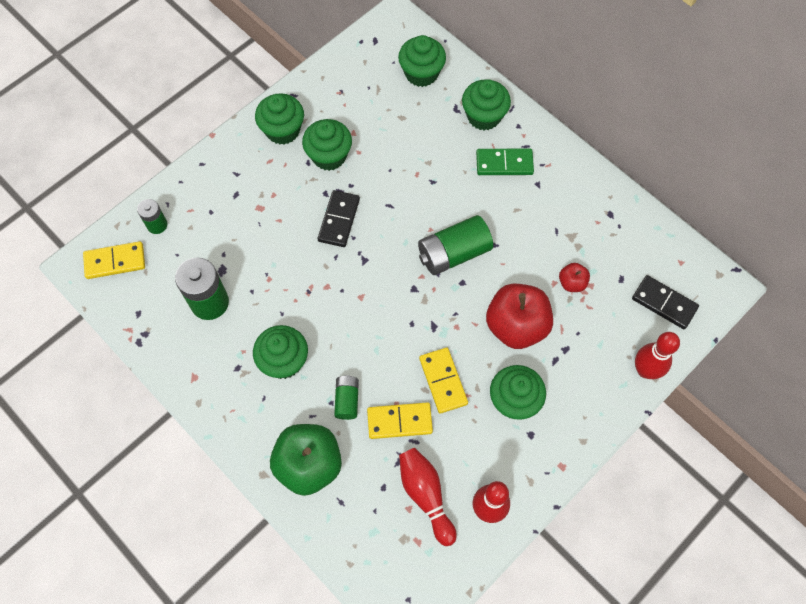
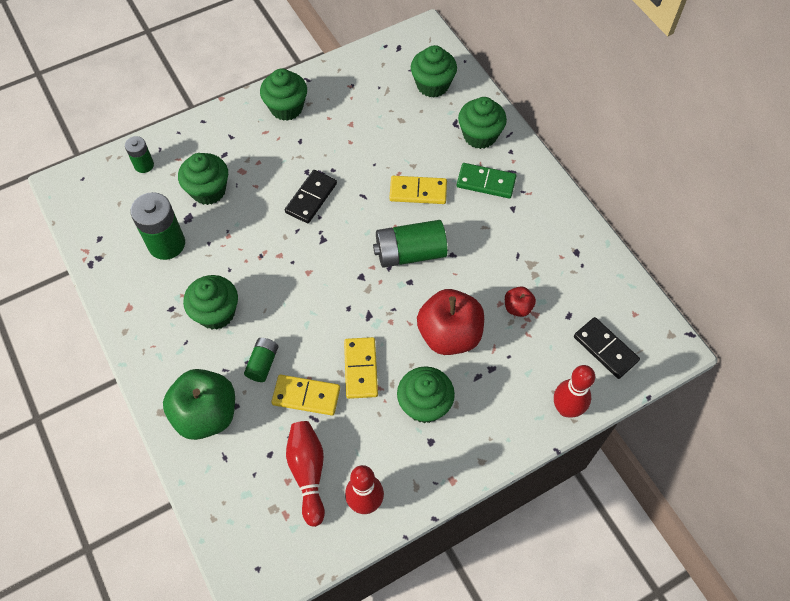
camera: 15 degrees right, 5 degrees down
yellow domino [83,241,145,279] -> yellow domino moved to [389,176,447,204]
green cupcake [302,119,352,171] -> green cupcake moved to [178,153,228,205]

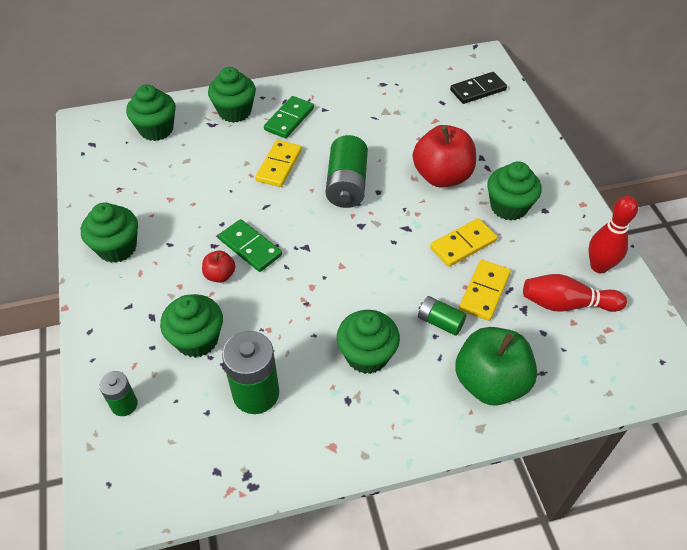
camera: 75 degrees left, 10 degrees down
black domino [285,170,337,223] -> green domino [218,219,282,272]
yellow domino [344,337,378,399] -> yellow domino turned 45 degrees counterclockwise [430,218,497,267]
red apple [505,286,536,317] -> red apple moved to [202,251,236,283]
red bowling pin [554,365,595,418] -> none

